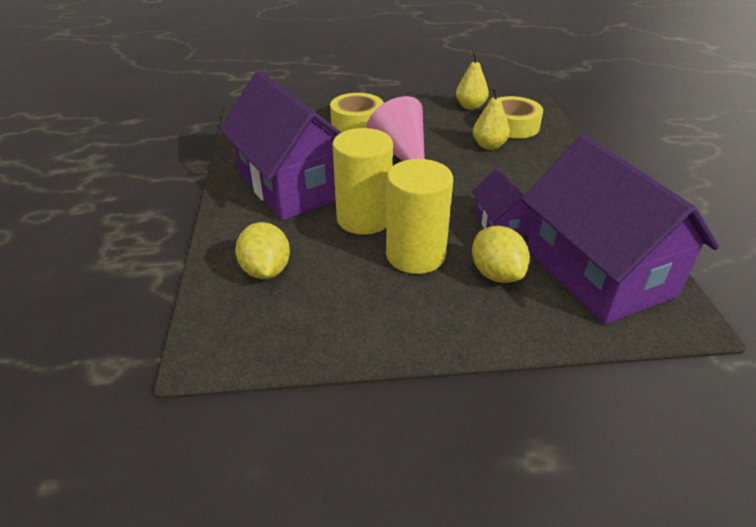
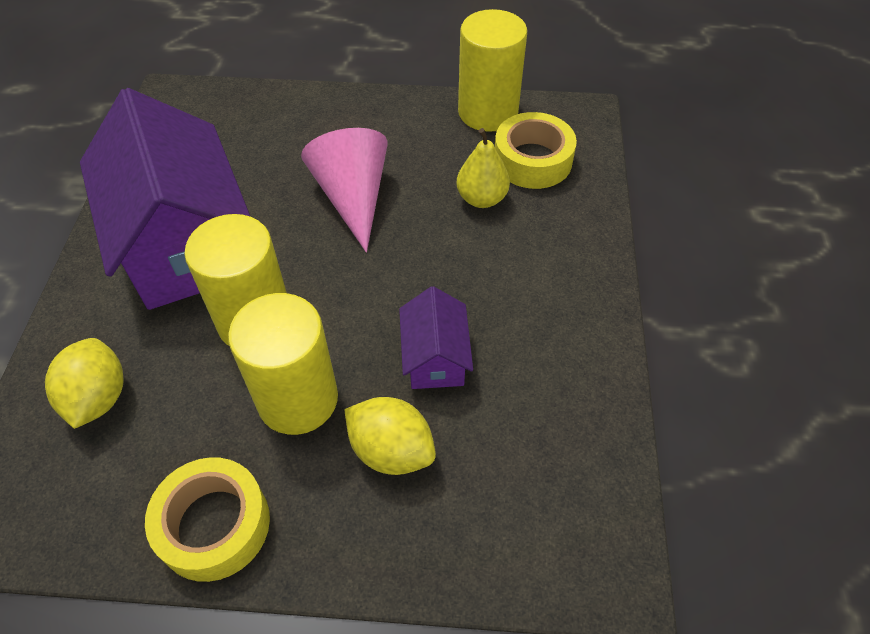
camera: 10 degrees right, 15 degrees up
yellow tape [330,93,384,132] -> yellow tape moved to [145,457,270,582]
yellow pear [456,52,489,110] -> yellow cylinder [458,9,527,132]
yellow lemon [472,226,530,283] -> yellow lemon turned 45 degrees counterclockwise [344,397,436,475]
purple house [522,134,719,324] -> none

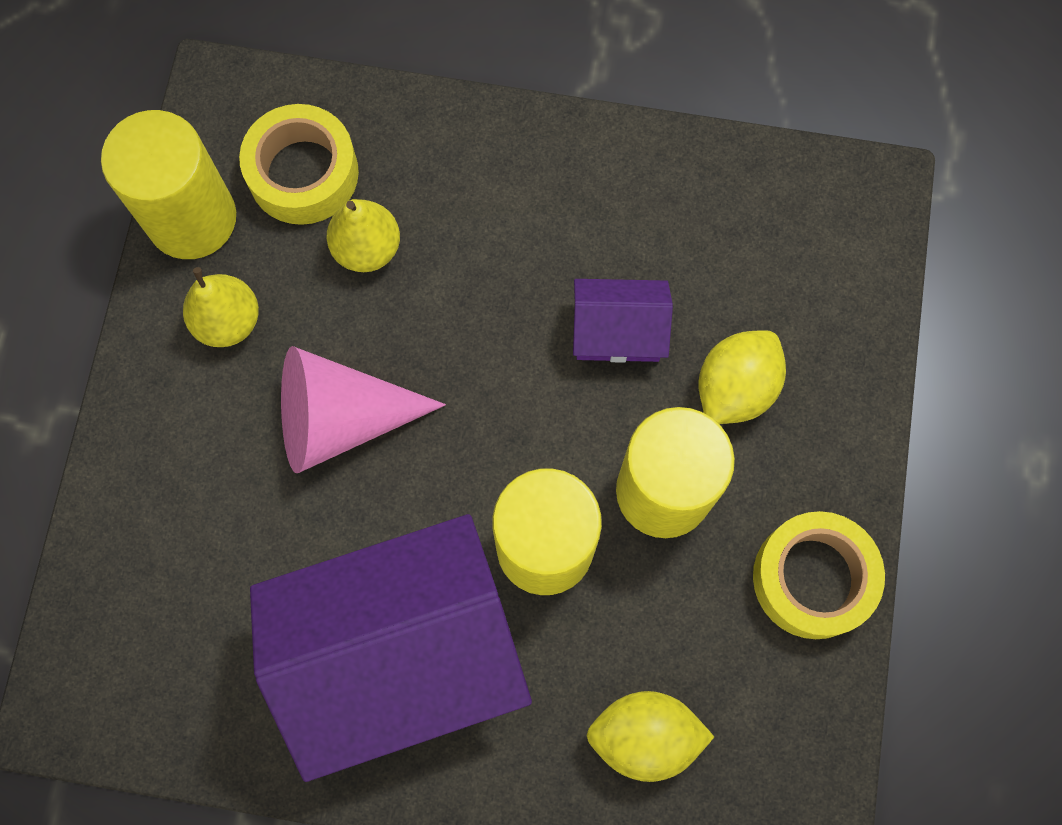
camera: 85 degrees left, 20 degrees up
none -> yellow pear [183,267,259,347]

